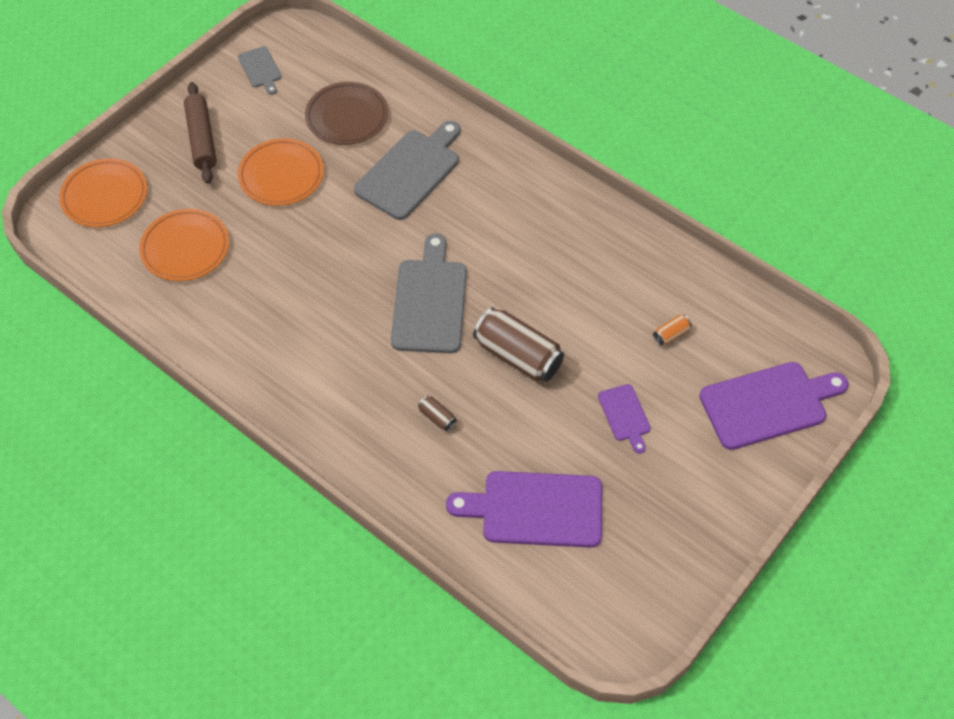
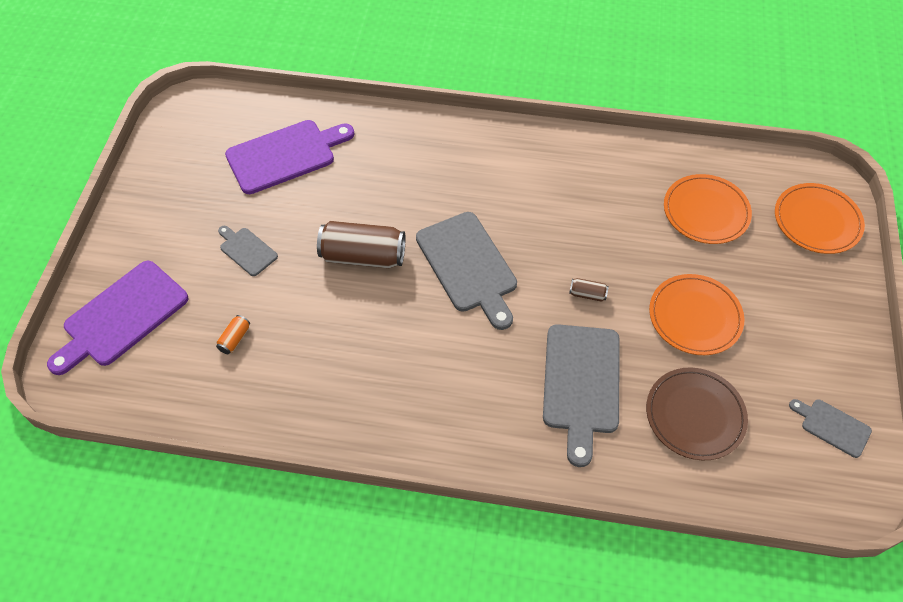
camera: 150 degrees right, 0 degrees up
brown rolling pin [184,82,217,184] -> none
brown can [418,396,457,431] -> brown can moved to [569,278,609,302]
purple cutting board [598,384,651,453] -> grey cutting board [218,226,278,276]

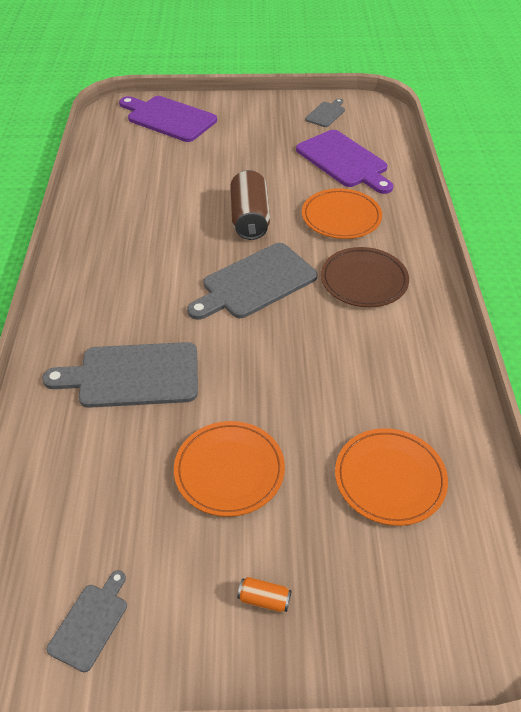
camera: 80 degrees right, 10 degrees down
orange can [216,315,250,354] -> orange can moved to [237,577,292,612]
grey cutting board [218,226,278,276] -> grey cutting board moved to [305,99,345,127]
brown can [569,278,609,302] -> none
brown plate [646,367,748,460] -> brown plate moved to [321,247,409,307]
orange plate [775,183,865,254] -> orange plate moved to [302,188,382,239]

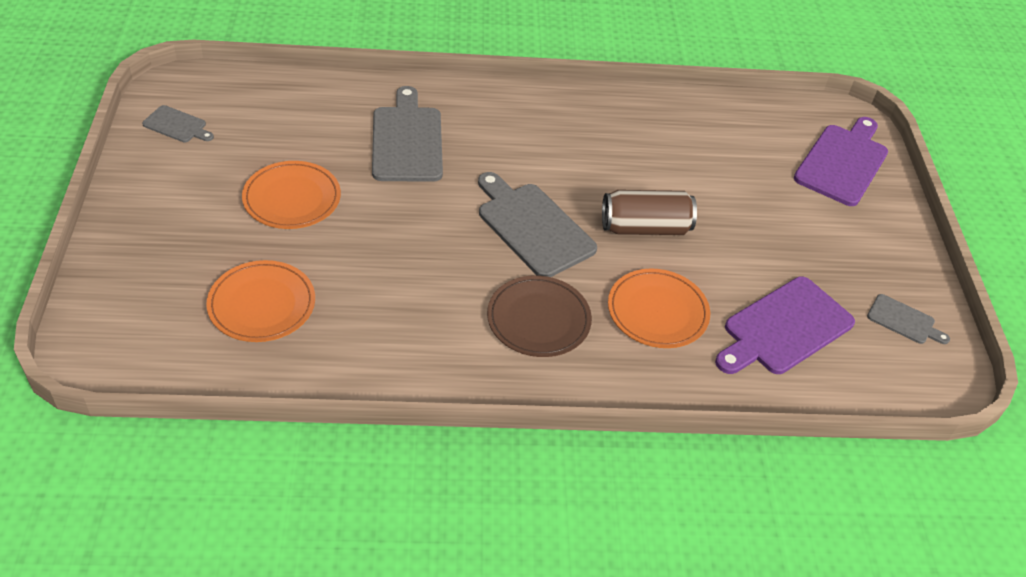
camera: 85 degrees right, 0 degrees up
orange can [237,577,292,612] -> none

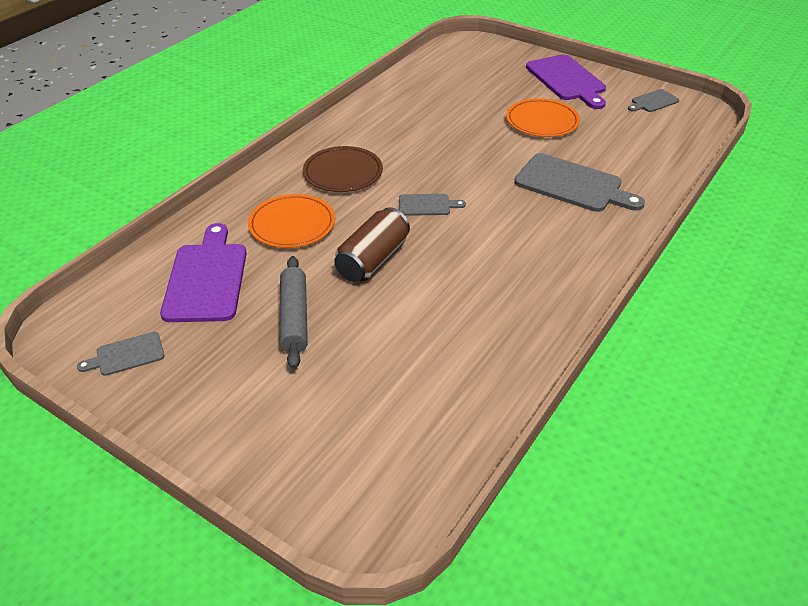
camera: 130 degrees right, 5 degrees down
orange plate [206,260,315,342] -> none
grey cutting board [478,172,597,277] -> grey cutting board [399,194,466,216], size x0.51
purple cutting board [794,117,888,206] -> purple cutting board moved to [526,54,606,109]
none -> grey rolling pin [280,256,308,369]

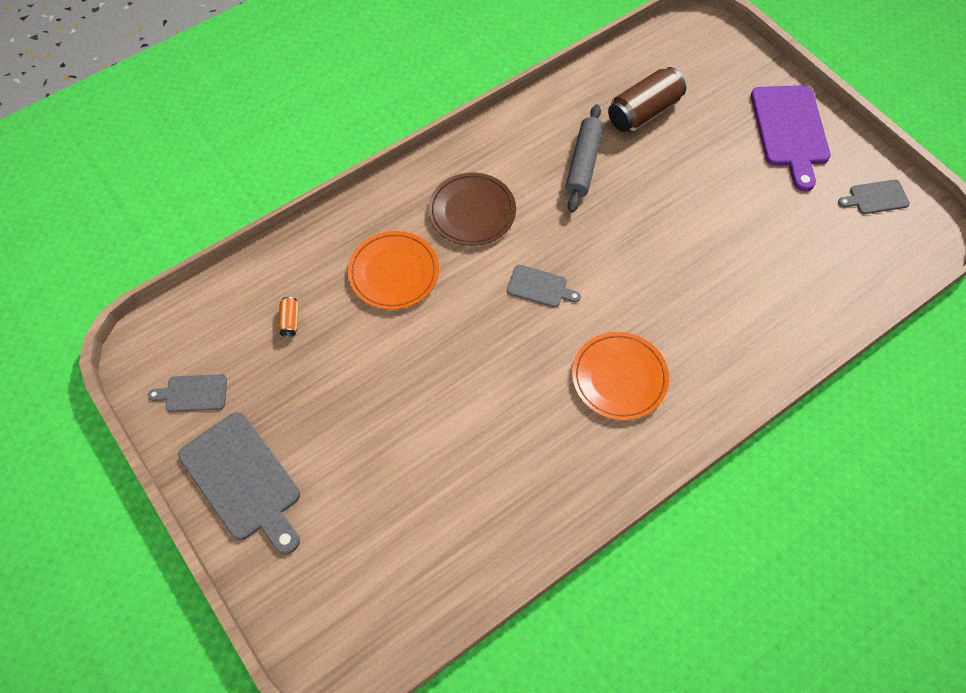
camera: 20 degrees right, 20 degrees up
purple cutting board [160,223,247,322] -> orange can [278,297,299,337]
grey rolling pin [280,256,308,369] -> grey rolling pin moved to [565,104,603,213]
brown can [334,207,410,282] -> brown can moved to [608,67,686,132]
orange plate [506,98,580,137] -> orange plate moved to [572,332,669,420]
grey cutting board [514,153,645,212] -> grey cutting board moved to [178,412,300,554]

